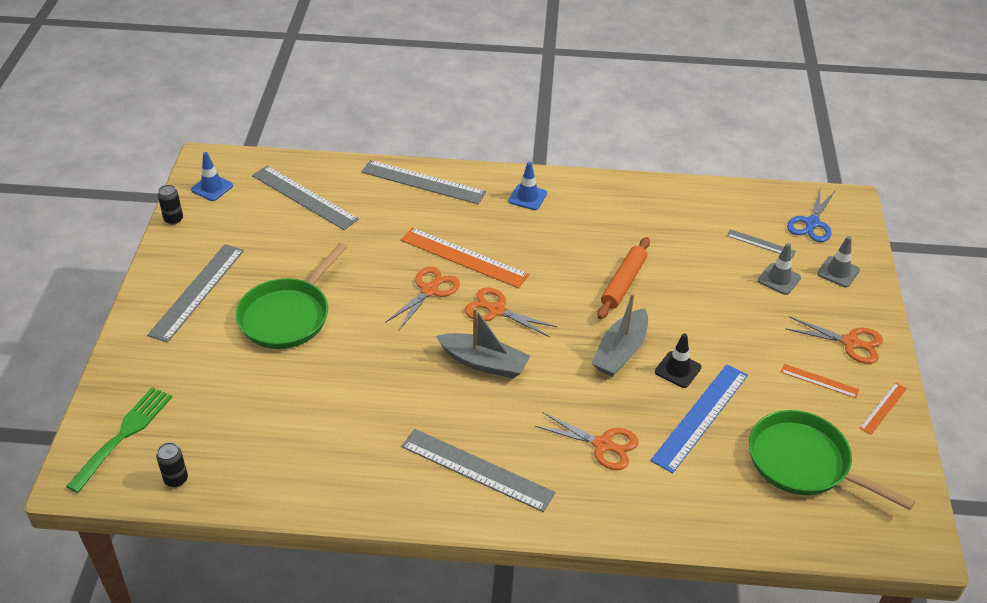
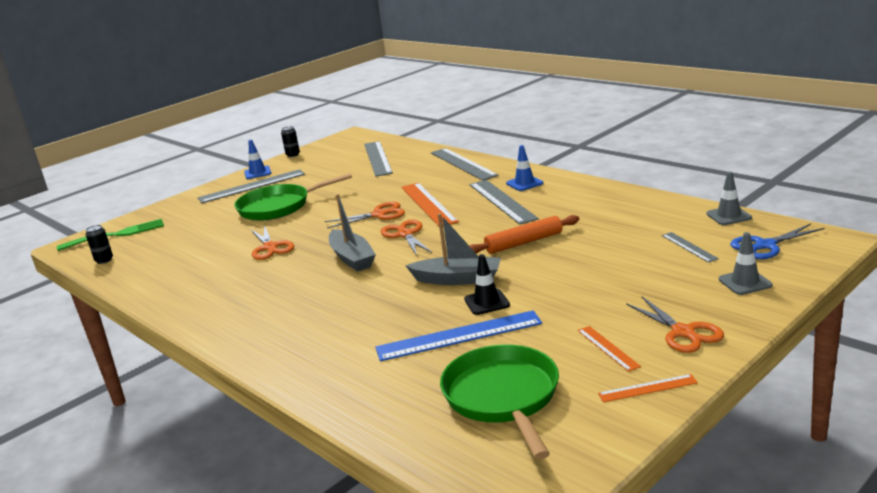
camera: 45 degrees right, 20 degrees down
blue traffic cone [191,152,233,201] -> blue traffic cone moved to [244,140,271,179]
grey ruler [401,429,555,512] -> grey ruler moved to [470,180,539,224]
orange scissors [535,412,639,470] -> orange scissors moved to [251,225,294,260]
grey boat [591,293,648,377] -> grey boat turned 150 degrees counterclockwise [405,213,501,285]
grey traffic cone [758,243,801,295] -> grey traffic cone moved to [706,172,752,225]

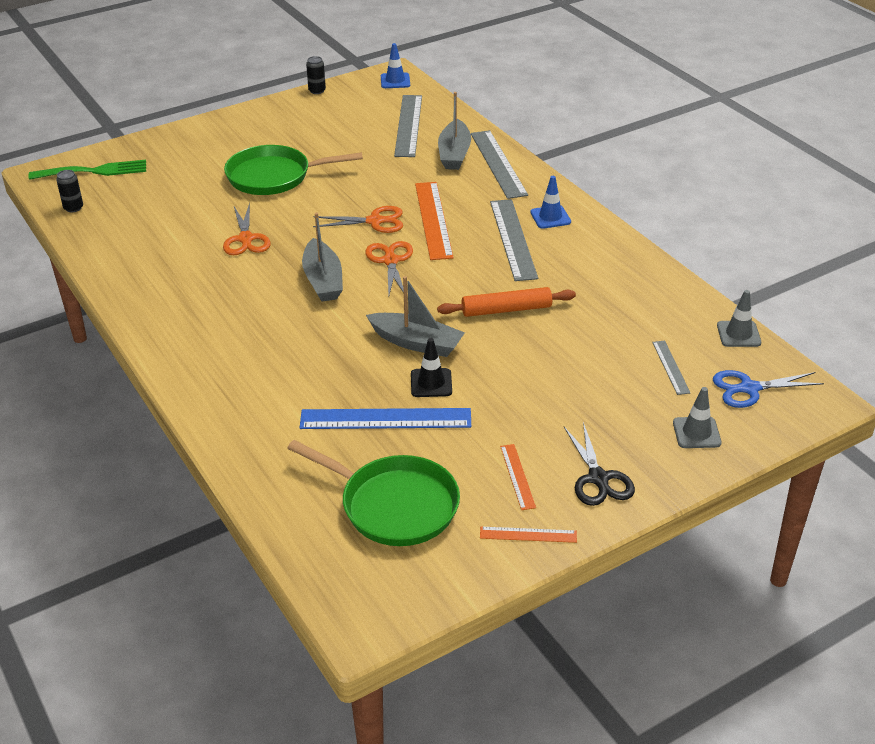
camera: 10 degrees right, 15 degrees up
grey ruler [198,169,305,203] -> none
blue traffic cone [244,140,271,179] -> blue traffic cone moved to [381,43,410,88]
green pan [440,344,559,460] -> green pan turned 120 degrees clockwise [287,440,460,546]
orange scissors [626,297,724,353] -> black scissors [564,422,635,506]
none -> grey boat [438,92,471,170]

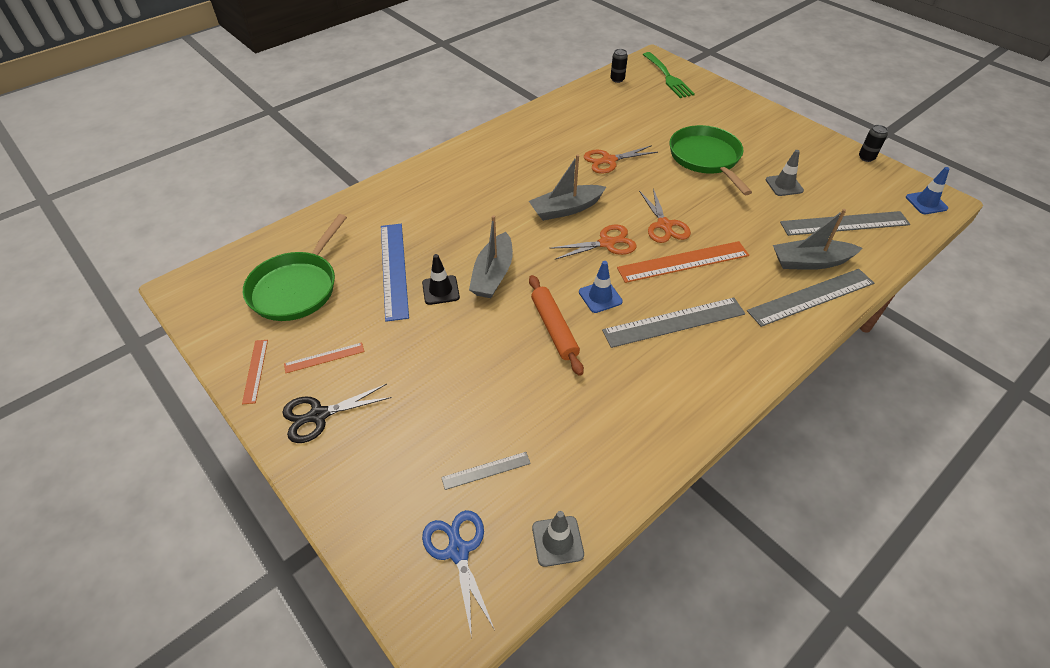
camera: 80 degrees right, 10 degrees up
blue traffic cone [530,176,571,229] -> blue traffic cone moved to [579,261,623,313]
grey traffic cone [673,387,722,448] -> grey traffic cone moved to [766,150,804,196]

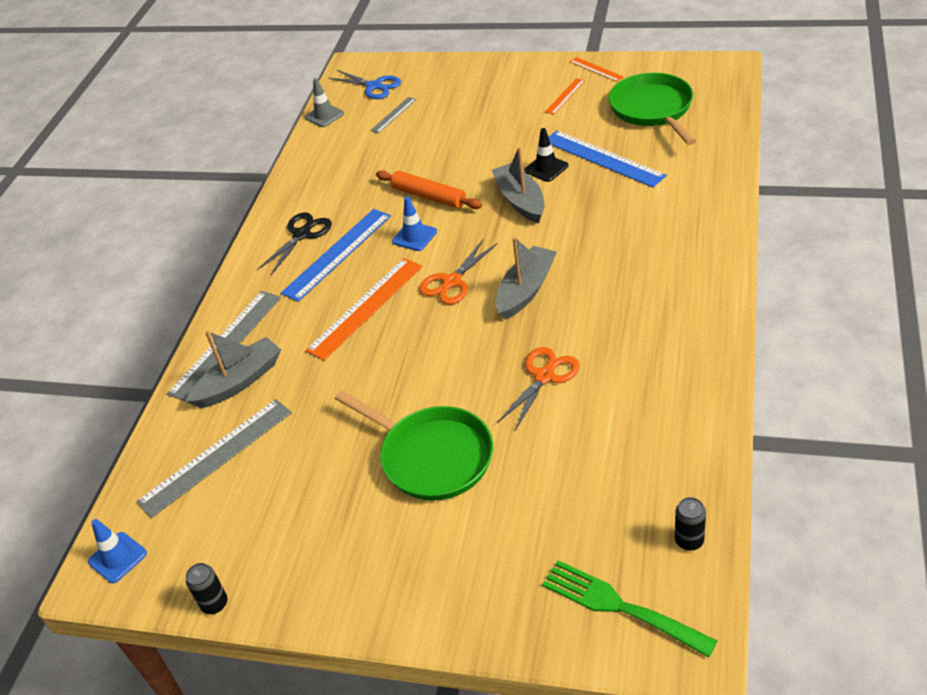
camera: 150 degrees right, 5 degrees down
black scissors [282,384,392,443] -> black scissors moved to [257,212,332,275]
grey ruler [602,298,745,348] -> blue ruler [281,209,391,302]
orange scissors [639,189,691,243] -> none
grey traffic cone [766,150,804,196] -> none

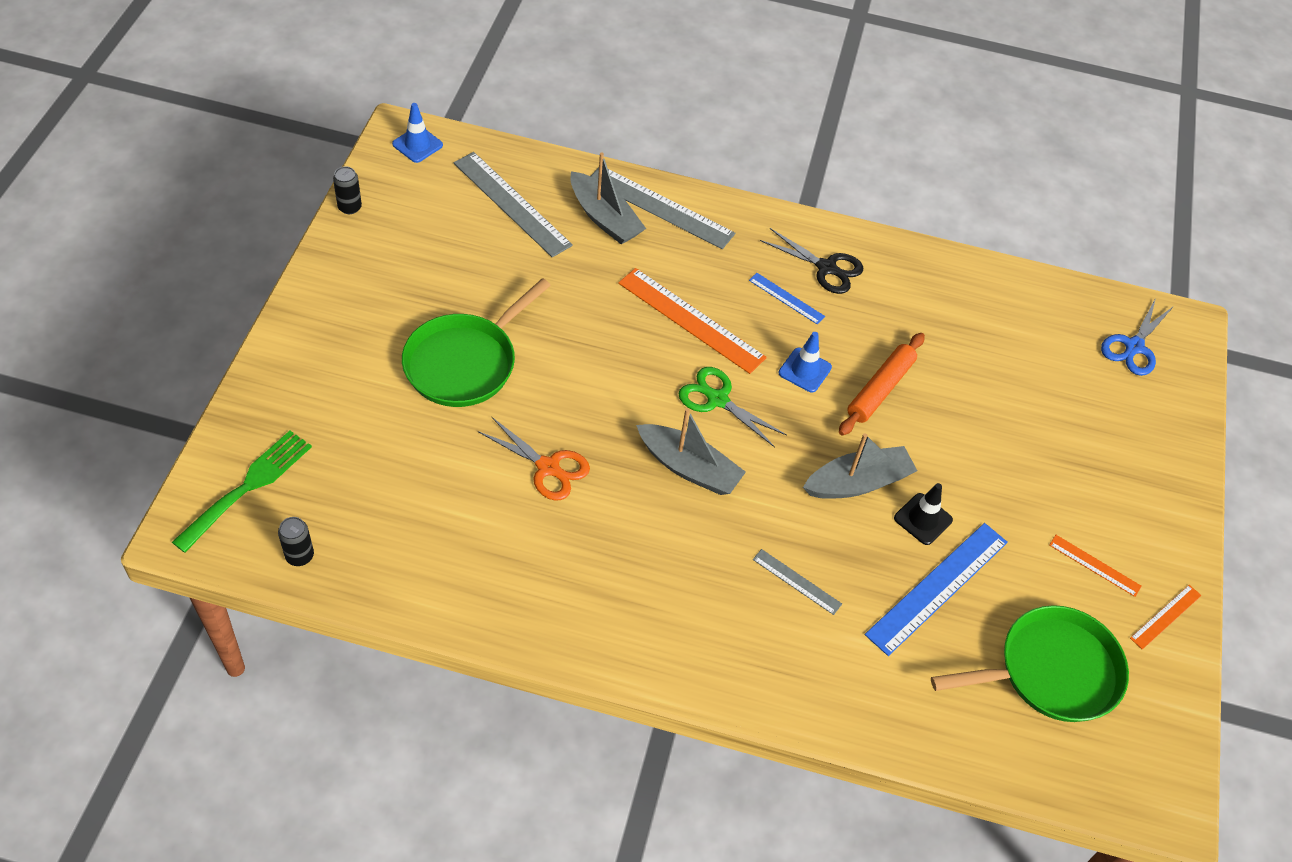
camera: 80 degrees right, 10 degrees up
blue ruler [281,209,391,302] -> blue ruler [749,273,825,325], size x0.51
grey traffic cone [305,78,344,127] -> none
grey ruler [370,97,416,133] -> grey ruler moved to [753,549,842,615]
orange scissors [419,240,498,305] -> green scissors [678,367,787,448]

